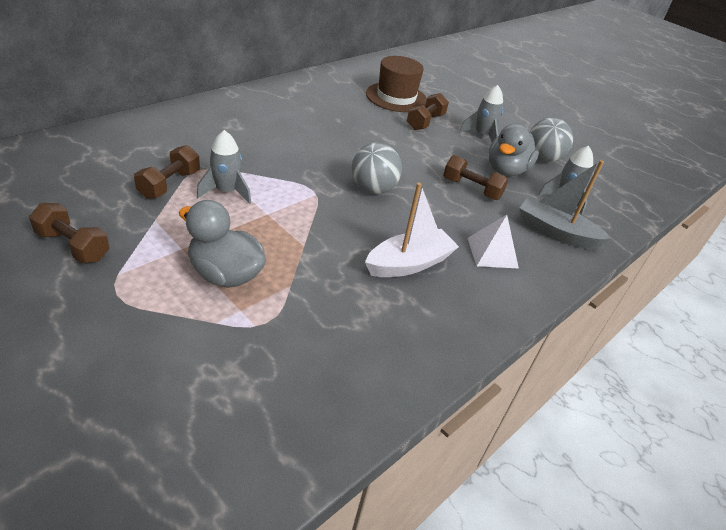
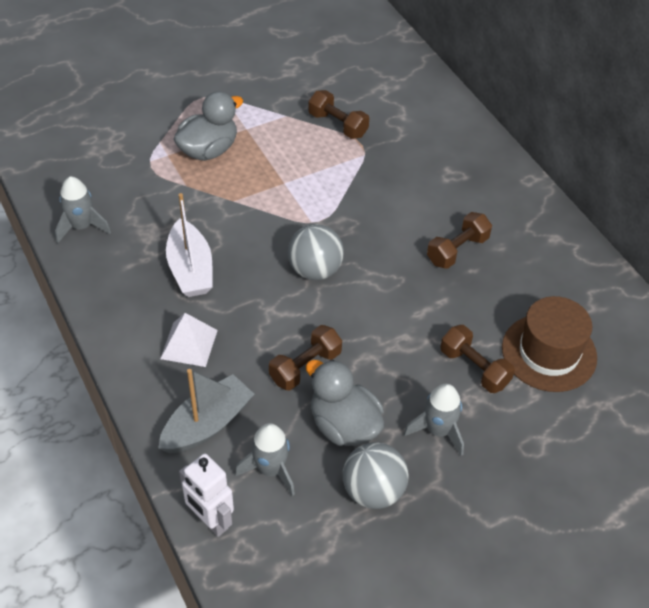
camera: 110 degrees right, 10 degrees up
brown dumbbell [29,203,110,263] -> brown dumbbell moved to [427,212,492,269]
grey rocket [197,130,251,204] -> grey rocket moved to [55,177,111,243]
none -> white robot [179,454,234,537]

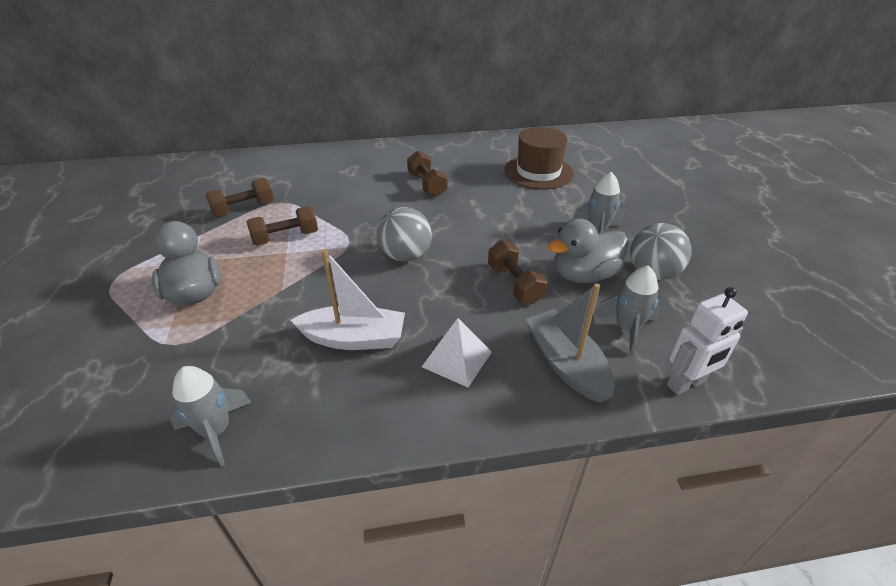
camera: 70 degrees left, 10 degrees down
brown dumbbell [440,325,515,393] -> brown dumbbell moved to [247,206,318,245]

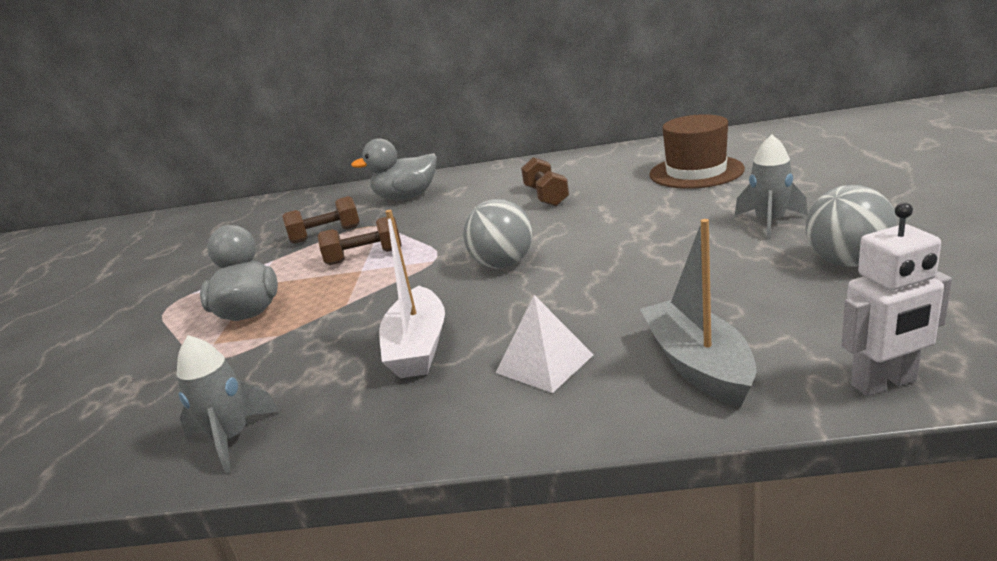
camera: 15 degrees right, 15 degrees down
white boat [290,249,405,350] -> white boat turned 75 degrees clockwise [379,210,445,378]
brown dumbbell [488,240,547,304] -> none
grey duck [548,218,628,283] -> grey duck moved to [351,138,437,200]
grey rocket [594,265,660,356] -> none

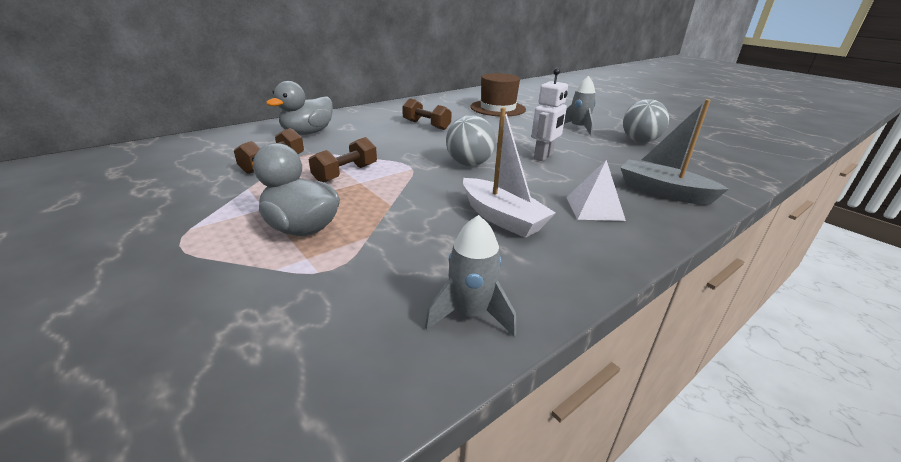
camera: 45 degrees left, 5 degrees up
white robot [841,202,952,396] -> white robot moved to [531,68,568,161]

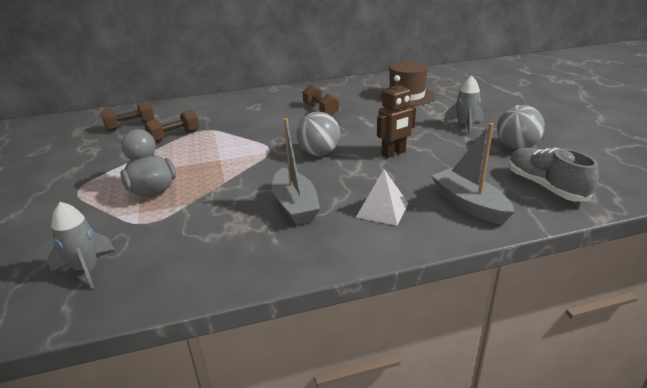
camera: 25 degrees right, 0 degrees up
grey duck [266,81,333,135] -> none
brown dumbbell [309,137,377,182] -> brown dumbbell moved to [101,101,154,131]
grey rocket [425,215,516,337] -> grey rocket moved to [47,202,115,289]
white boat [463,107,556,238] -> grey boat [272,118,320,225]
white robot [531,68,568,161] -> brown robot [377,75,416,158]
none -> grey shoe [508,148,599,202]

